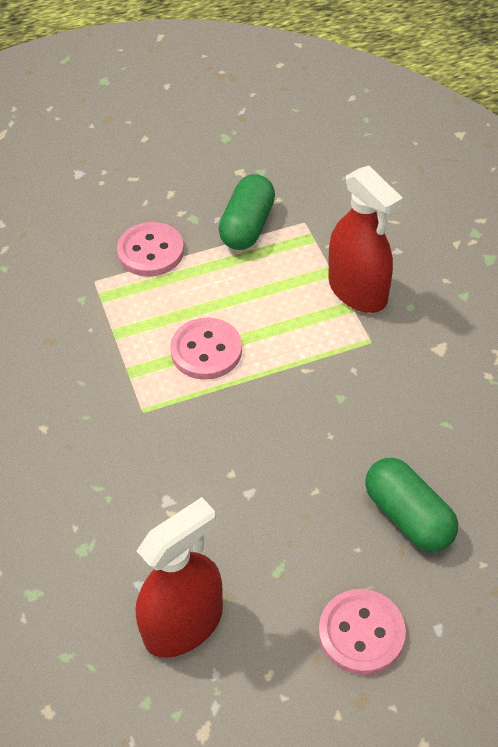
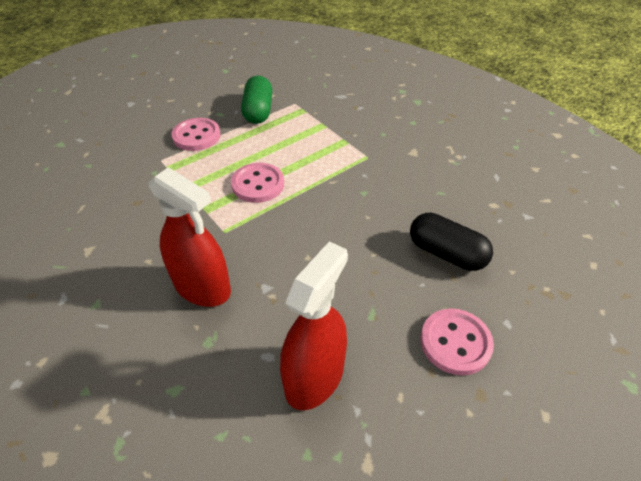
camera: 20 degrees left, 5 degrees down
red spray bottle [328,166,403,313] -> red spray bottle moved to [148,167,231,307]
green capsule [365,458,458,552] -> black capsule [410,213,493,271]

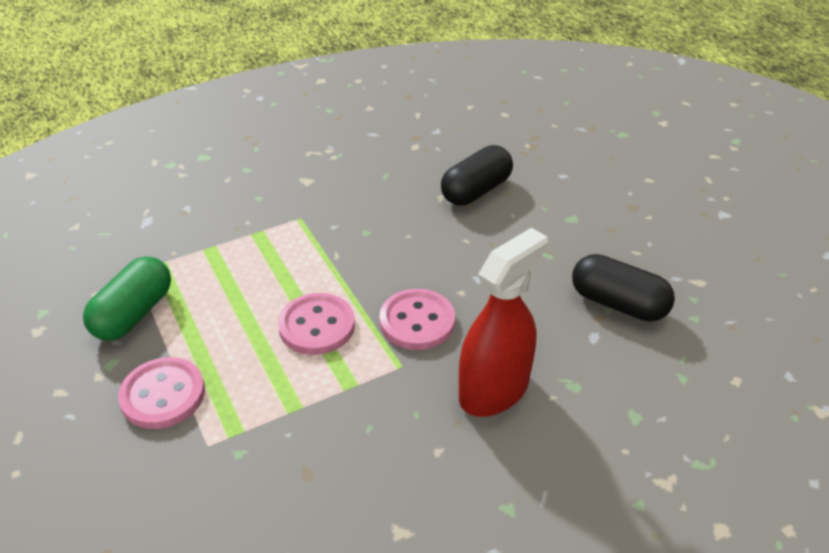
camera: 80 degrees left, 5 degrees down
green capsule [241,76,272,124] -> green capsule turned 75 degrees counterclockwise [83,256,171,341]
red spray bottle [280,241,348,410] -> black capsule [572,254,675,322]
pink button [420,308,494,375] -> pink button moved to [379,289,455,350]

